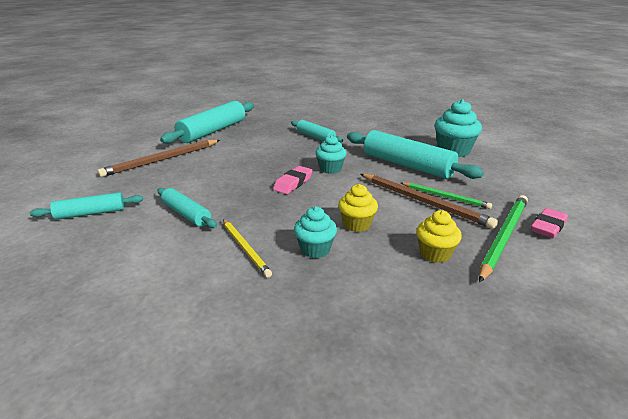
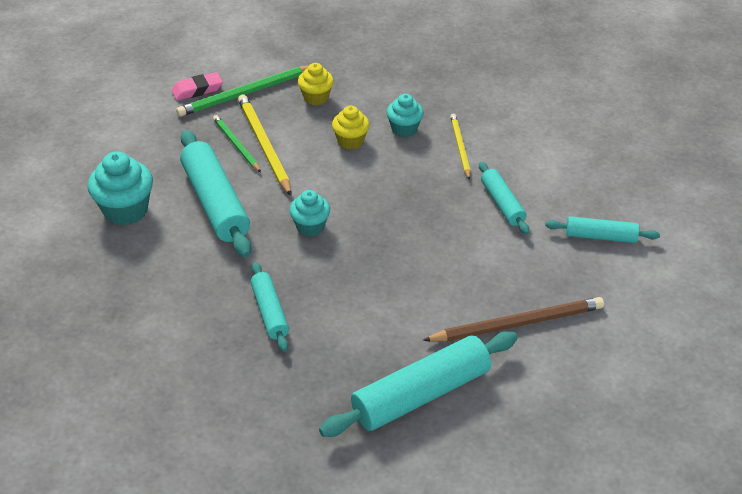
camera: 155 degrees left, 15 degrees up
pink eraser [273,166,313,194] -> none
brown pencil [360,174,498,229] -> yellow pencil [238,94,291,196]

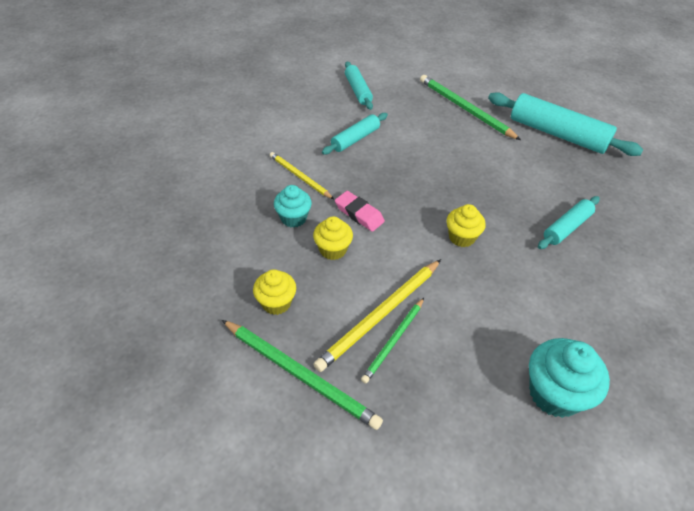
camera: 115 degrees left, 5 degrees up
pink eraser [171,72,223,101] -> pink eraser moved to [335,191,385,232]
turquoise rolling pin [180,130,251,258] -> none
turquoise cupcake [289,190,330,236] -> yellow cupcake [446,204,485,247]
brown pencil [423,297,604,342] -> green pencil [420,75,521,140]
yellow pencil [450,114,471,180] -> yellow pencil turned 75 degrees clockwise [270,152,334,199]

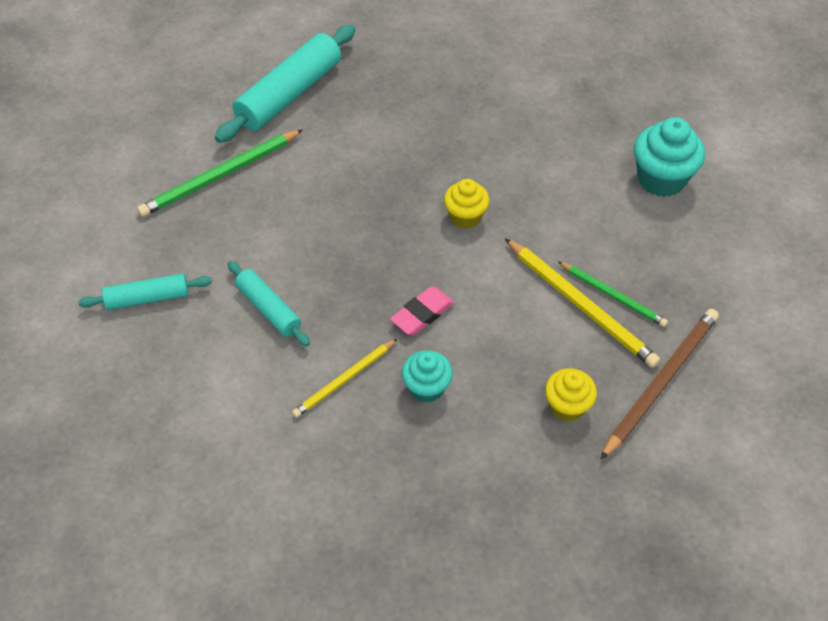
camera: 85 degrees left, 5 degrees up
green pencil [222,320,383,430] -> brown pencil [600,309,719,460]
yellow cupcake [313,216,353,260] -> none
turquoise rolling pin [538,196,600,249] -> none

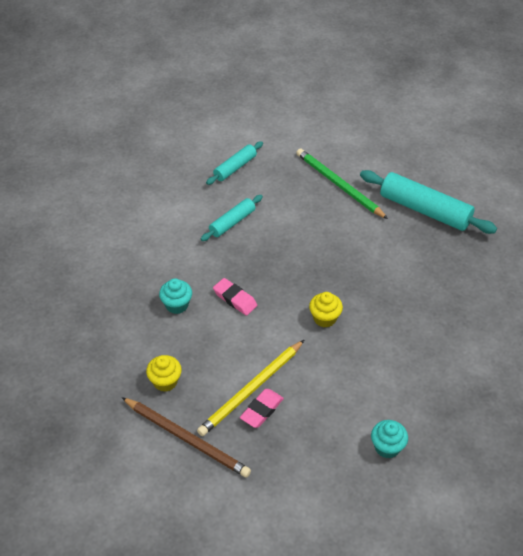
camera: 85 degrees right, 5 degrees down
turquoise rolling pin [78,273,212,310] -> turquoise rolling pin turned 60 degrees clockwise [206,141,263,185]
yellow pencil [292,339,397,418] -> none
green pencil [558,262,668,327] -> pink eraser [240,389,284,428]
turquoise cupcake [634,118,705,197] -> turquoise cupcake [371,420,408,458], size x0.63

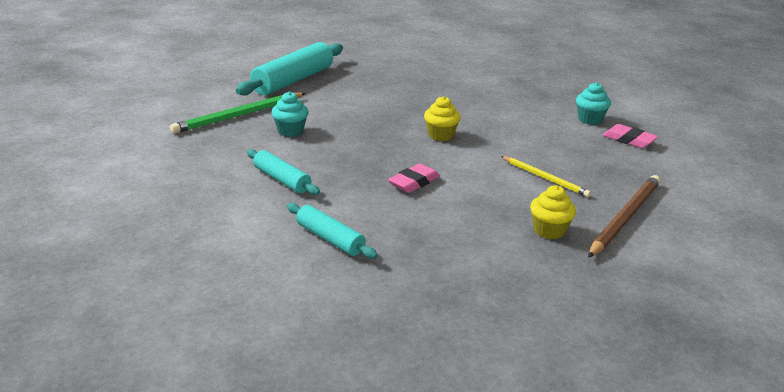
camera: 90 degrees left, 20 degrees down
turquoise cupcake [159,278,192,314] -> turquoise cupcake moved to [271,91,308,137]
yellow pencil [197,340,304,436] -> yellow pencil [501,156,591,197], size x0.62
turquoise rolling pin [206,141,263,185] -> turquoise rolling pin moved to [287,203,378,259]
pink eraser [240,389,284,428] -> pink eraser moved to [603,124,658,148]

